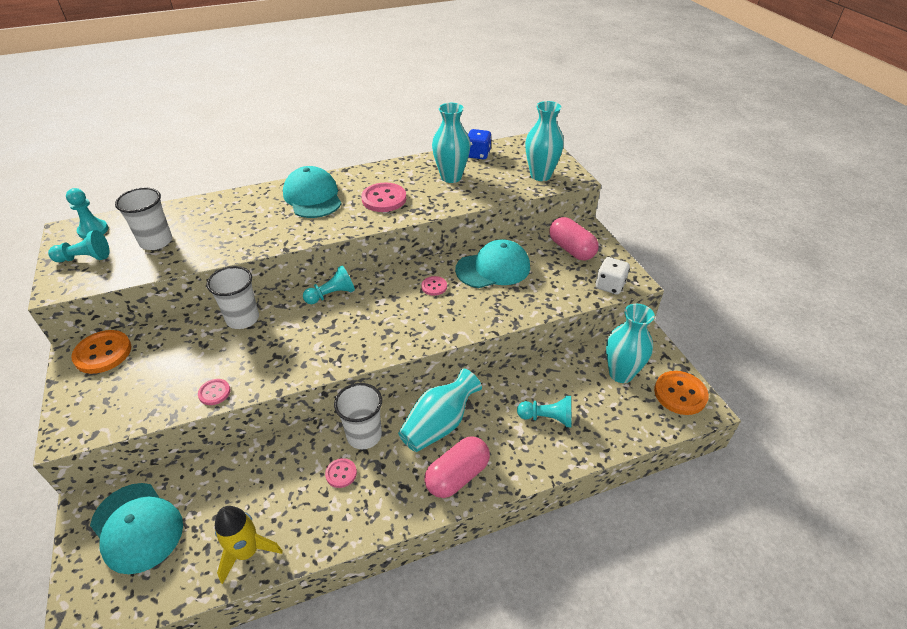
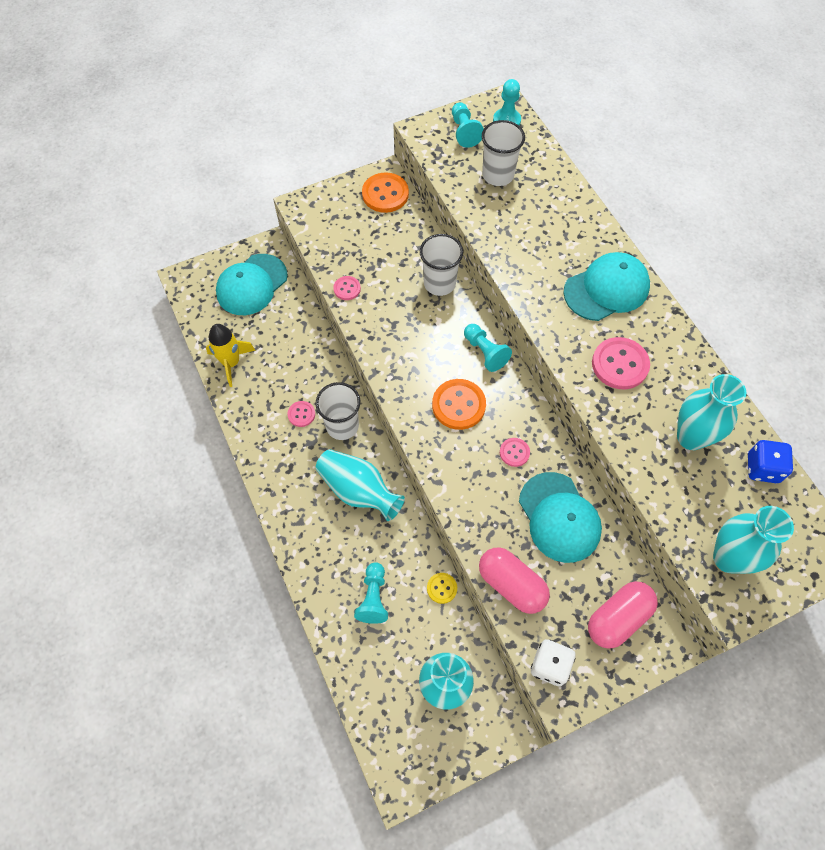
camera: 85 degrees right, 20 degrees up
pink capsule [424,436,490,498] -> pink capsule moved to [479,547,550,614]
orange button [654,371,709,415] -> orange button moved to [432,379,486,430]
none -> yellow button [427,573,457,604]

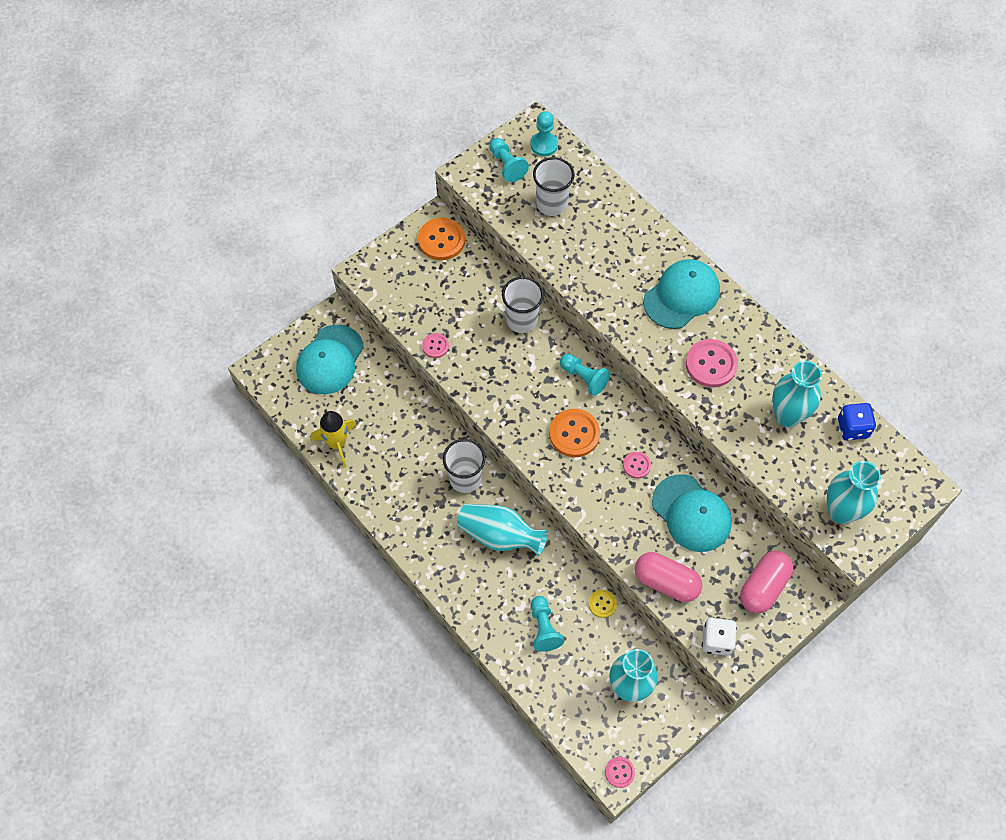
camera: 15 degrees left, 0 degrees up
pink button [287,401,315,427] -> pink button moved to [605,757,635,788]

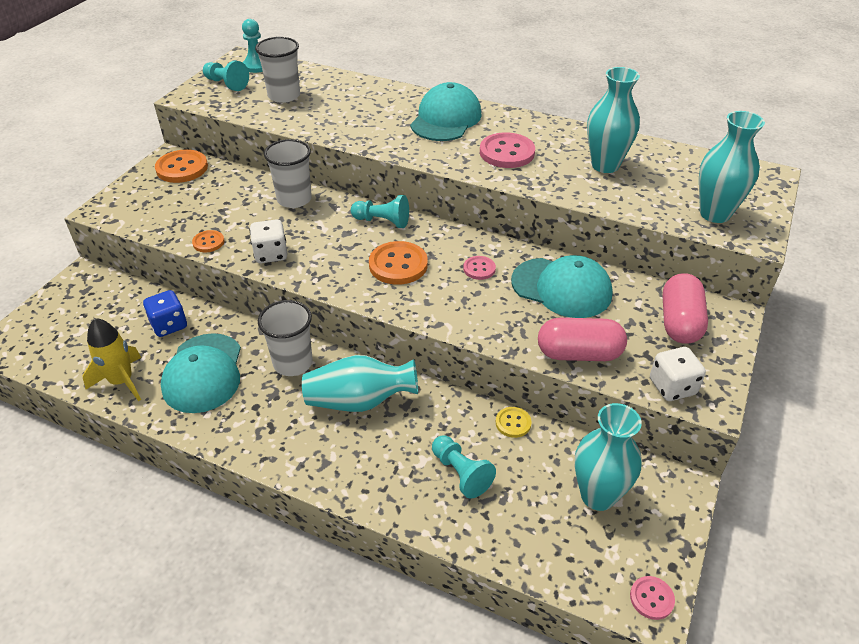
camera: 25 degrees left, 20 degrees down
turquoise cap [296,325,364,394] -> turquoise cap moved to [161,333,241,413]
pink button [422,333,449,358] -> orange button [192,230,224,252]
blue dice [838,403,876,440] -> blue dice moved to [143,290,187,337]
none -> white dice [250,219,287,263]

